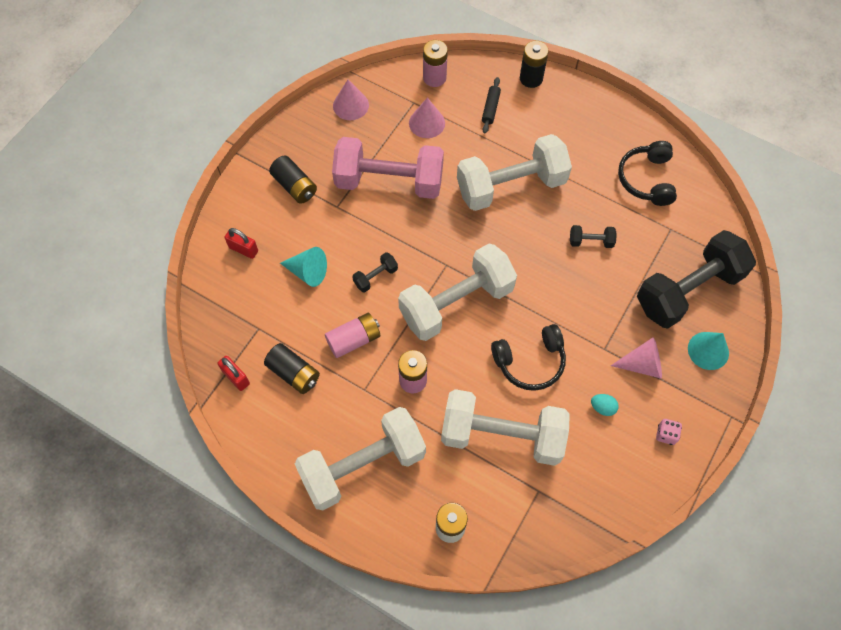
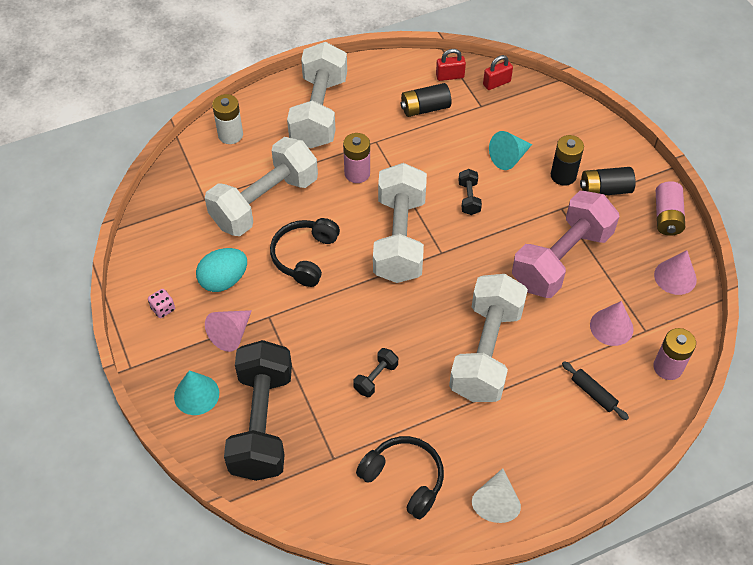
camera: 125 degrees right, 10 degrees down
red padlock [224,228,258,259] -> red padlock moved to [483,55,513,90]
pink battery [325,313,380,358] -> pink battery moved to [656,181,685,236]
black battery [520,41,549,88] -> black battery moved to [551,135,584,186]
turquoise egg [591,394,619,416] -> turquoise egg [196,248,247,292], size x1.93
none -> white cone [472,468,521,523]

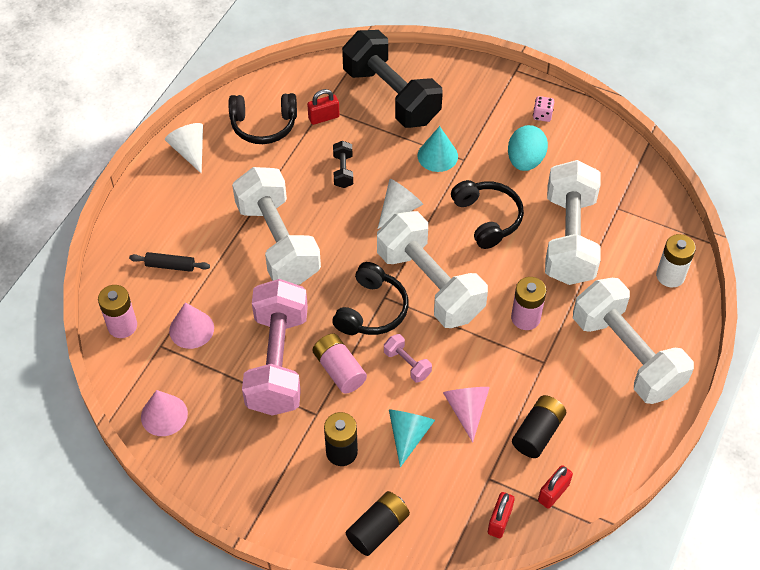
camera: 140 degrees right, 0 degrees up
turquoise cone [174,370,219,415] -> turquoise cone moved to [417,126,458,172]
pink cone [205,310,252,352] -> pink cone moved to [443,387,490,443]
black dumbbell [458,169,482,215] -> pink dumbbell [384,334,432,382]
black battery [580,167,636,195] -> black battery moved to [346,491,410,556]
pink battery [656,181,685,236] -> pink battery moved to [313,333,367,394]
none -> red padlock [307,89,340,125]
none -> black headphones [332,262,409,335]
none -> white cone [378,179,423,229]

